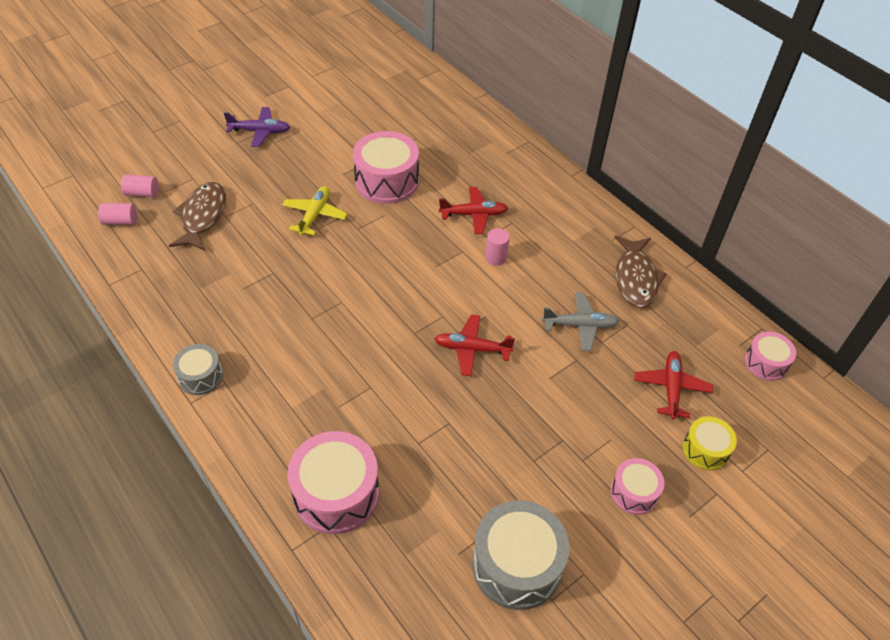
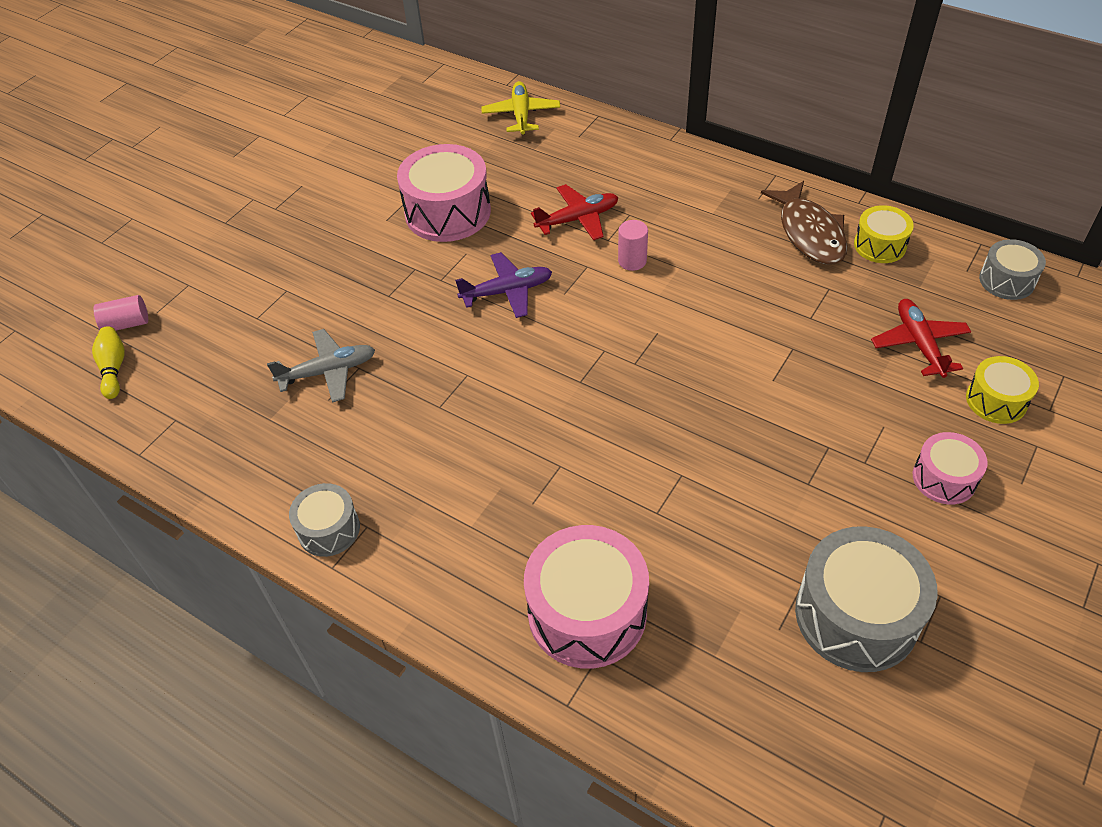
camera: 15 degrees left, 0 degrees up
pink cylinder [98,203,137,225] -> yellow bowling pin [92,326,125,399]
brown fish [169,182,226,251] -> none
purple plane [224,107,290,147] -> purple plane moved to [455,252,552,318]
yellow plane [282,186,348,236] -> yellow plane moved to [481,81,560,135]
red plane [434,314,515,376] -> none
grey plane [542,292,619,351] -> grey plane moved to [267,329,375,403]
pink drum [745,332,796,381] -> grey drum [979,239,1046,300]
none -> yellow drum [854,205,914,263]

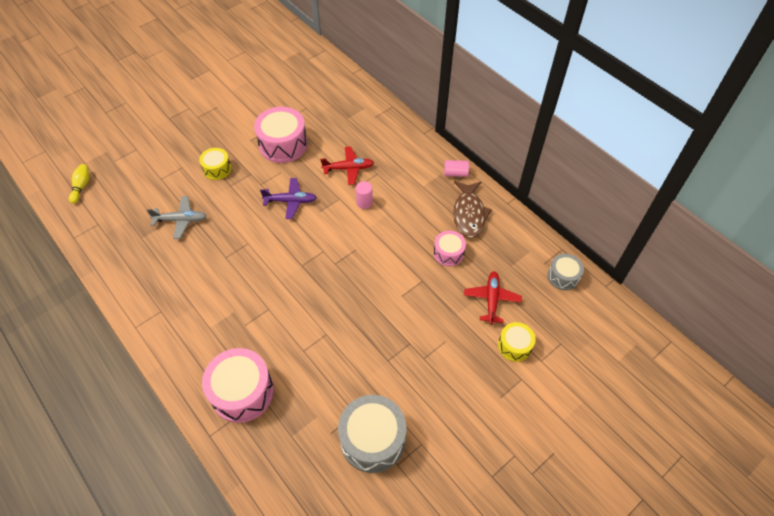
camera: 15 degrees right, 5 degrees up
pink cylinder [94,295,148,331] -> pink cylinder moved to [444,160,469,177]
grey drum [289,483,360,557] -> none
yellow plane [481,81,560,135] -> none
yellow drum [854,205,914,263] -> yellow drum moved to [199,148,231,180]
pink drum [913,432,988,504] -> pink drum moved to [434,231,466,266]

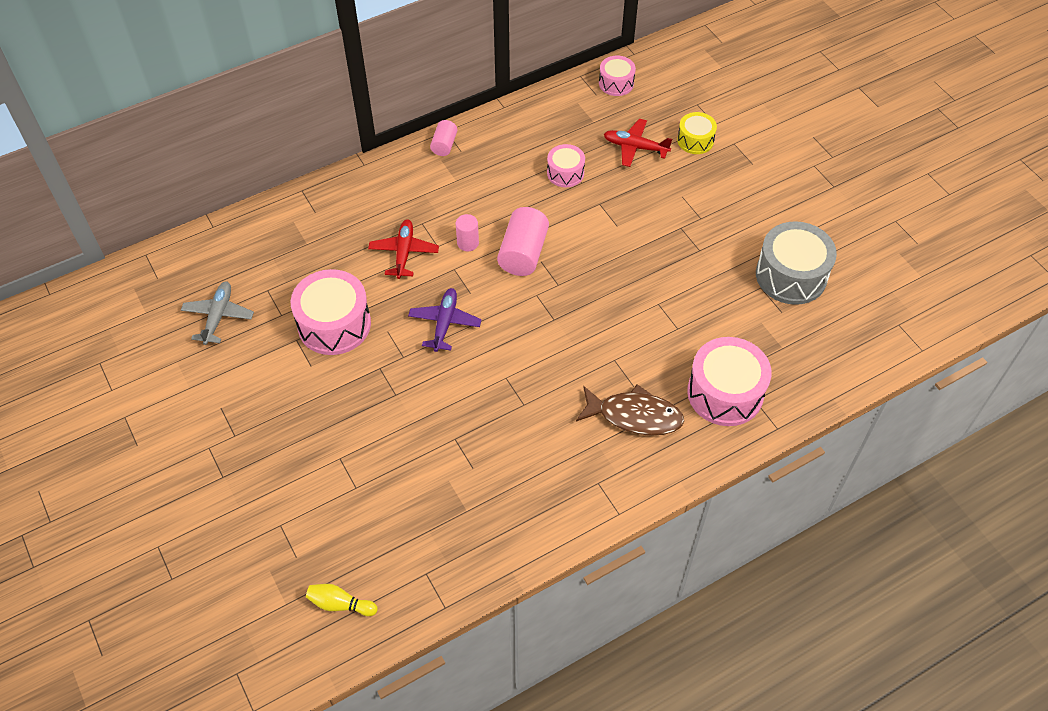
camera: 80 degrees left, 0 degrees up
grey plane [147,196,207,239] -> grey plane moved to [181,282,254,345]
yellow drum [199,148,231,180] -> none
brown fish [453,181,492,238] -> brown fish moved to [576,384,684,436]
grey drum [547,254,584,290] -> pink drum [599,56,636,96]
none -> pink cylinder [497,207,549,276]

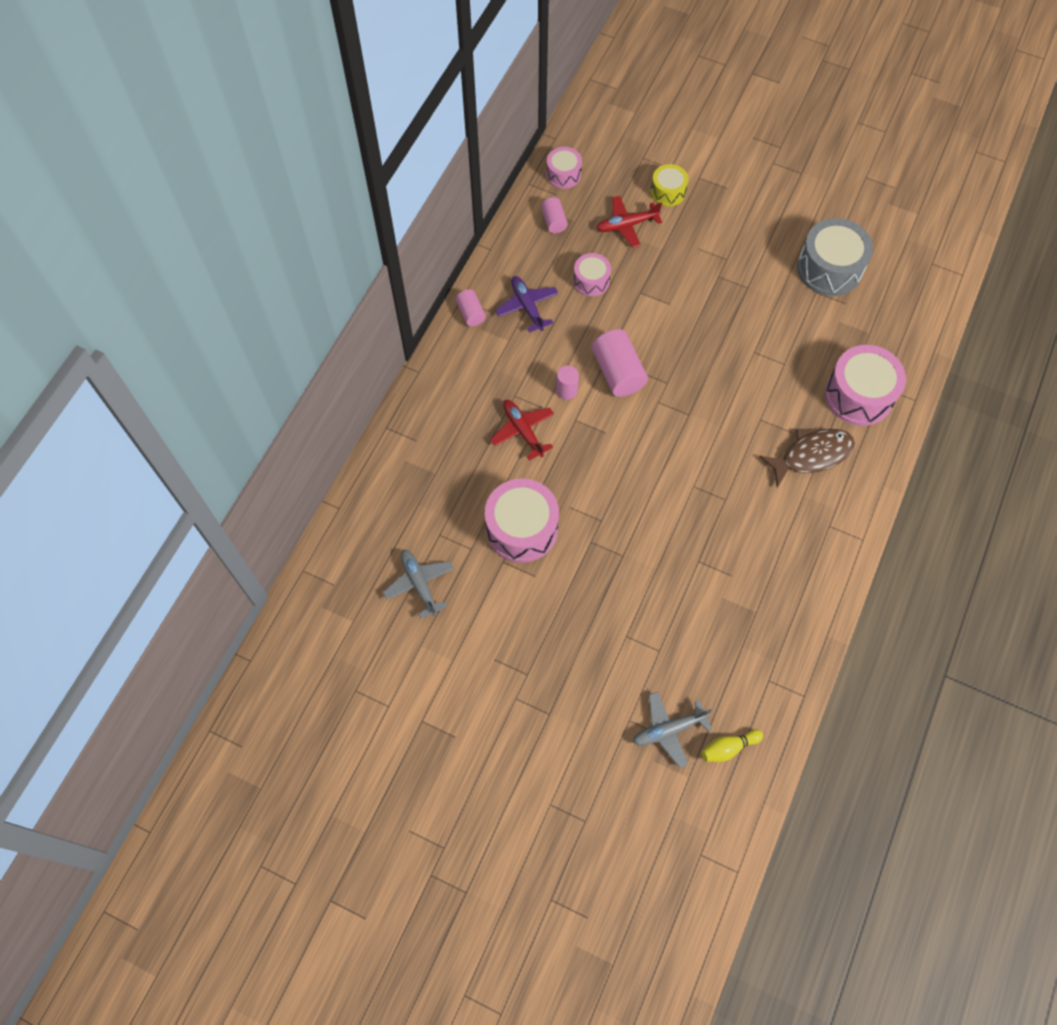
camera: 35 degrees left, 10 degrees up
purple plane [408,288,482,352] -> purple plane moved to [495,276,559,333]
none -> pink cylinder [541,197,568,233]
none -> grey plane [633,691,712,768]

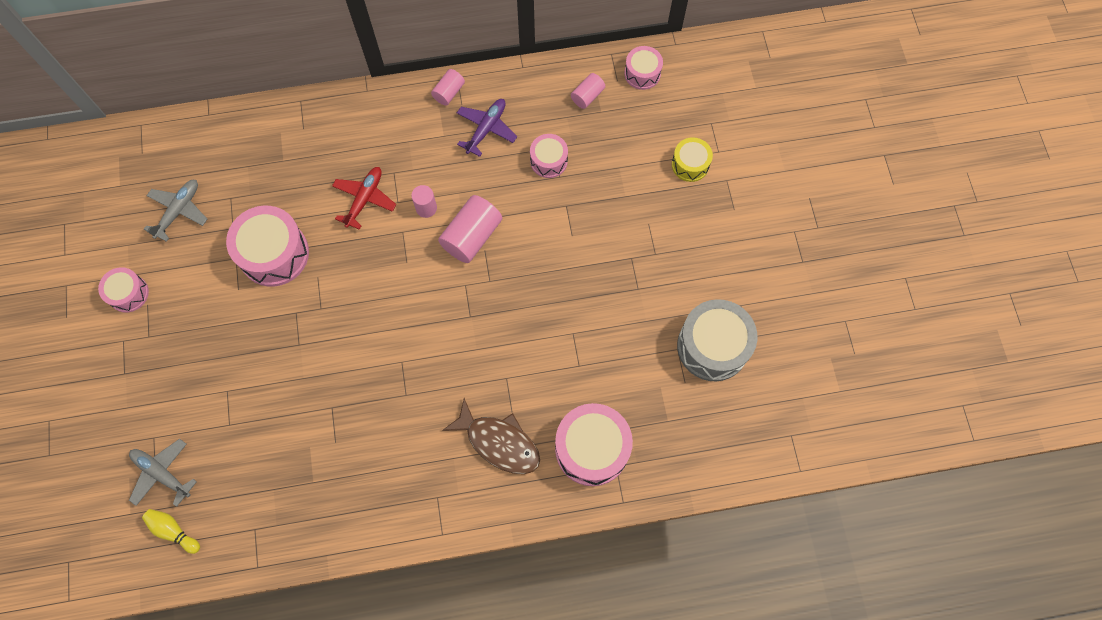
camera: 55 degrees right, 5 degrees up
red plane [597,196,662,248] -> none
none -> pink drum [98,267,149,313]

